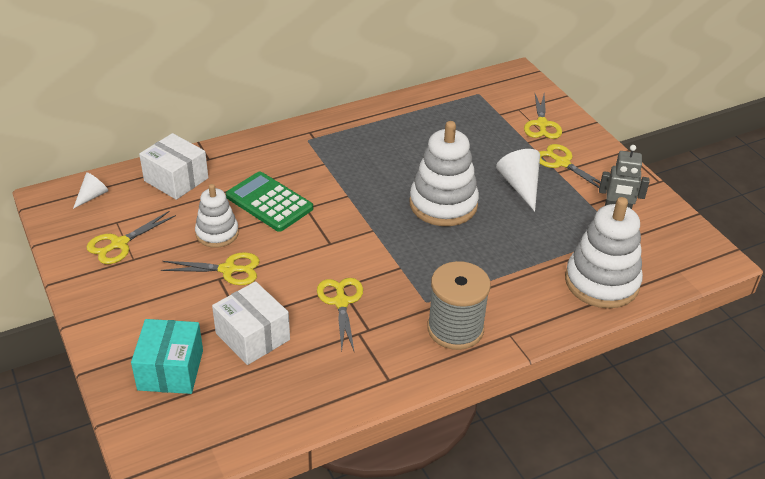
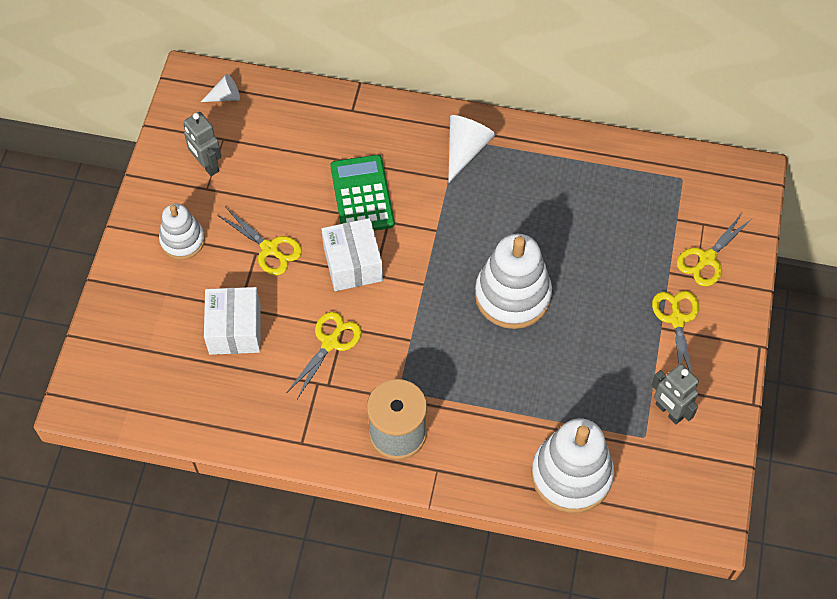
camera: 40 degrees right, 20 degrees up
yellow scissors [86,211,176,264] -> grey robot [183,112,222,176]
turquoise box [131,319,203,394] -> none
white box [139,133,208,200] -> white box moved to [321,218,383,291]
white stacking toy [195,184,239,248] -> white stacking toy moved to [159,204,205,260]
white cone [496,149,540,212] -> white cone moved to [448,115,495,183]

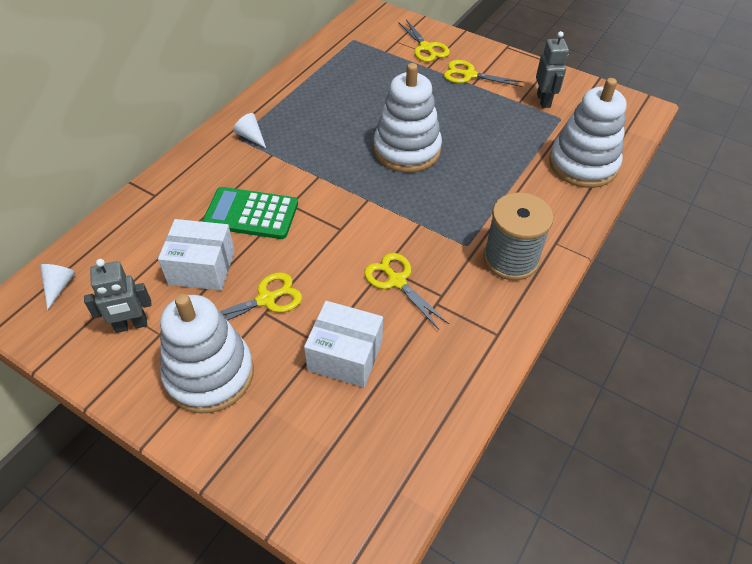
camera: 70 degrees left, 10 degrees down
white stacking toy [159,204,205,260] -> white stacking toy [160,294,254,414], size x1.67
white box [321,218,383,291] -> white box moved to [158,219,235,291]
white cone [448,115,495,183] -> white cone [233,113,266,148], size x0.60
grey robot [652,364,699,424] -> grey robot turned 75 degrees counterclockwise [536,31,569,108]

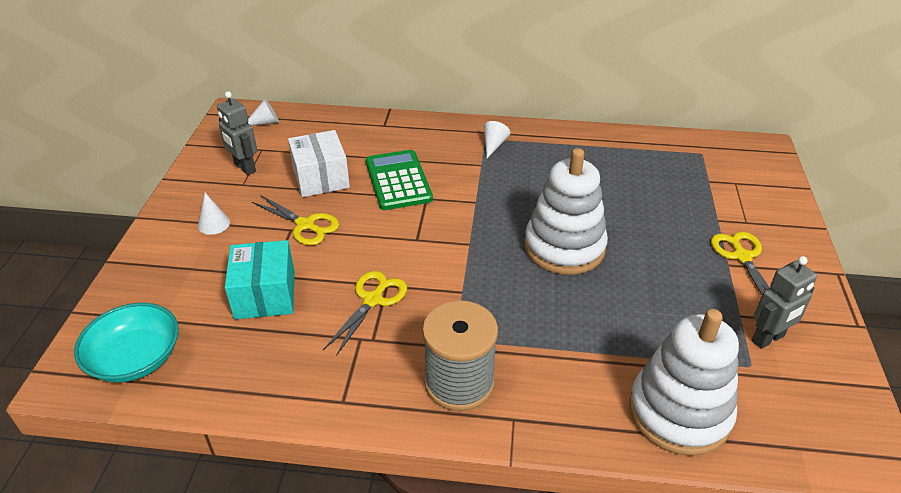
camera: 65 degrees right, 10 degrees down
white stacking toy [160,294,254,414] -> white cone [198,193,230,235]
white box [304,301,383,387] -> turquoise box [225,240,295,319]
yellow scissors [398,19,450,62] -> none
none -> turquoise bowl [74,303,179,382]

